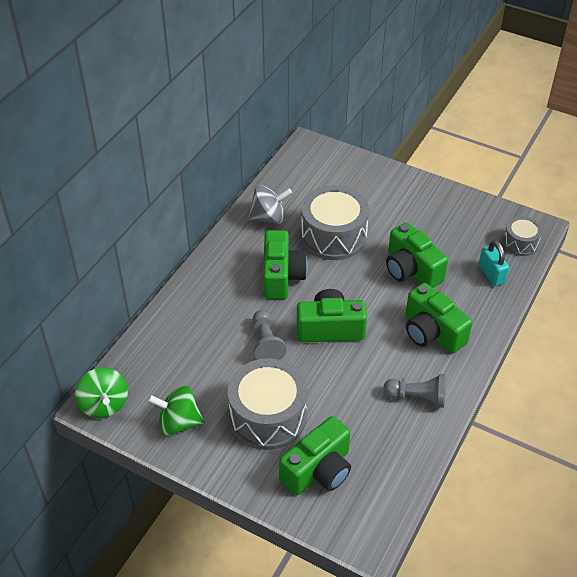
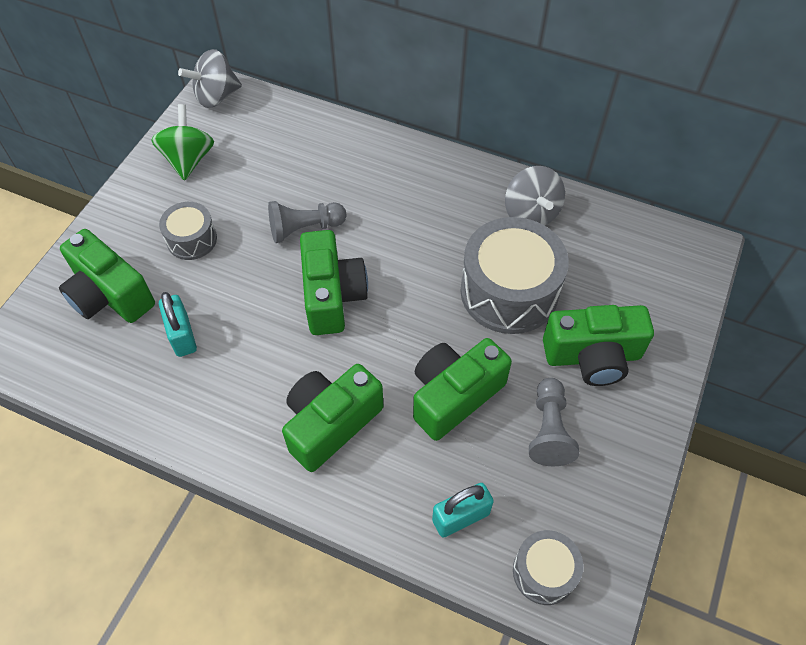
camera: 85 degrees right, 10 degrees up
green spinning top [75,368,128,418] -> grey spinning top [178,49,242,108]
grey drum [228,358,307,450] -> grey drum [159,202,217,260], size x0.53
green camera [263,230,308,300] -> green camera moved to [543,305,654,386]
grey pawn [383,374,446,408] -> grey pawn moved to [529,378,579,466]
none -> turquoise padlock [159,292,197,357]

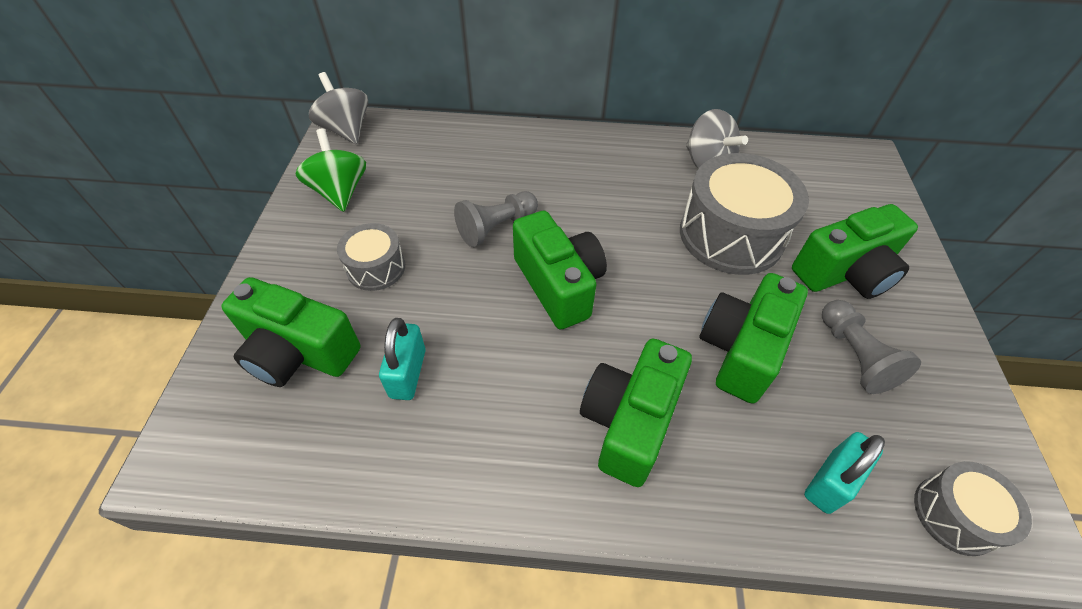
camera: 20 degrees left, 5 degrees down
turquoise padlock [159,292,197,357] -> turquoise padlock turned 45 degrees clockwise [379,318,426,400]
grey spinning top [178,49,242,108] -> grey spinning top turned 105 degrees clockwise [309,72,368,144]

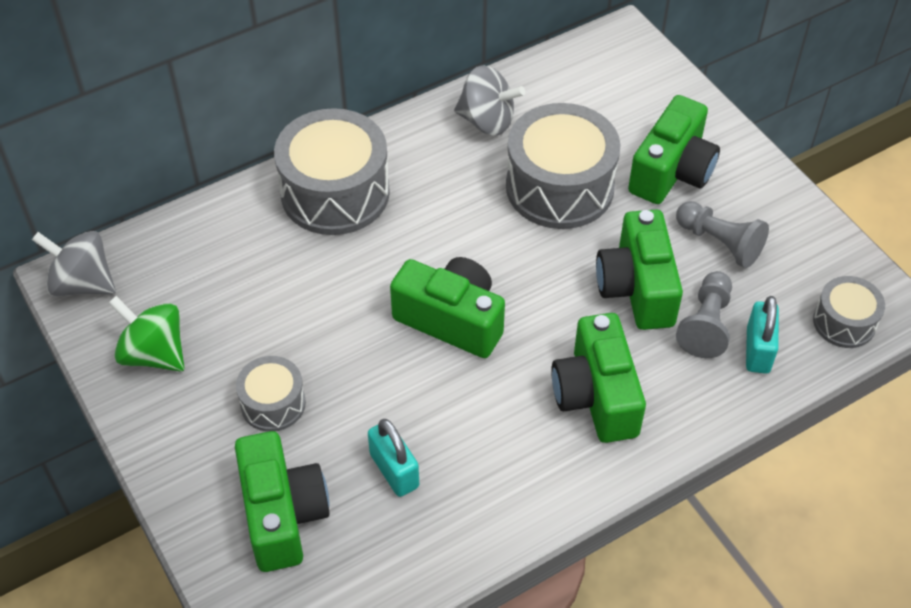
camera: 35 degrees left, 0 degrees up
green camera [221,277,360,387] -> green camera turned 90 degrees counterclockwise [235,431,330,572]
grey pawn [454,191,538,247] -> grey pawn moved to [676,271,732,358]
none -> grey drum [274,108,390,235]

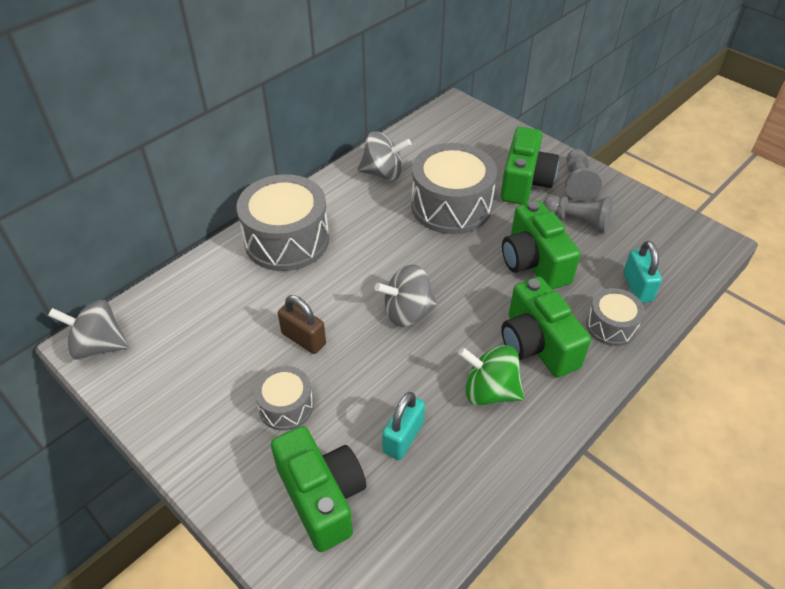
camera: 15 degrees left, 5 degrees down
green spinning top [109,296,185,372] -> green spinning top moved to [458,345,524,406]
turquoise padlock [368,419,419,497] -> turquoise padlock turned 75 degrees clockwise [382,392,425,460]
green camera [390,257,505,358] -> grey spinning top [375,265,437,327]
grey pawn [676,271,732,358] -> grey pawn moved to [565,149,602,201]
grey drum [813,276,885,348] -> grey drum moved to [586,288,645,346]
none -> brown padlock [278,295,326,354]

